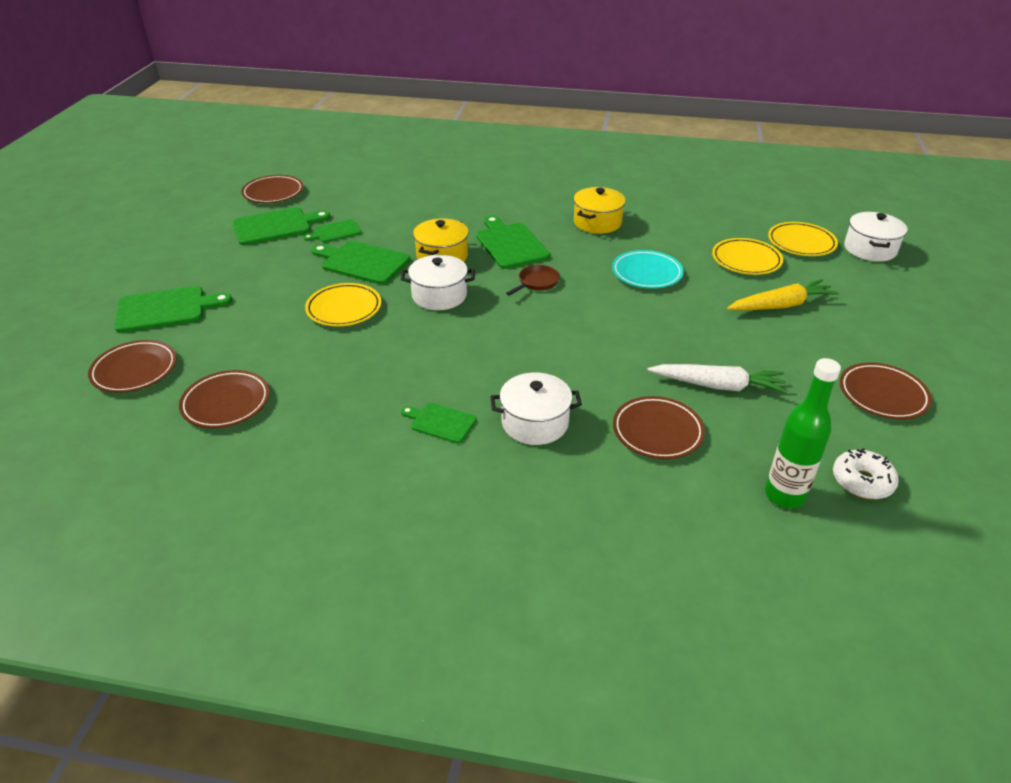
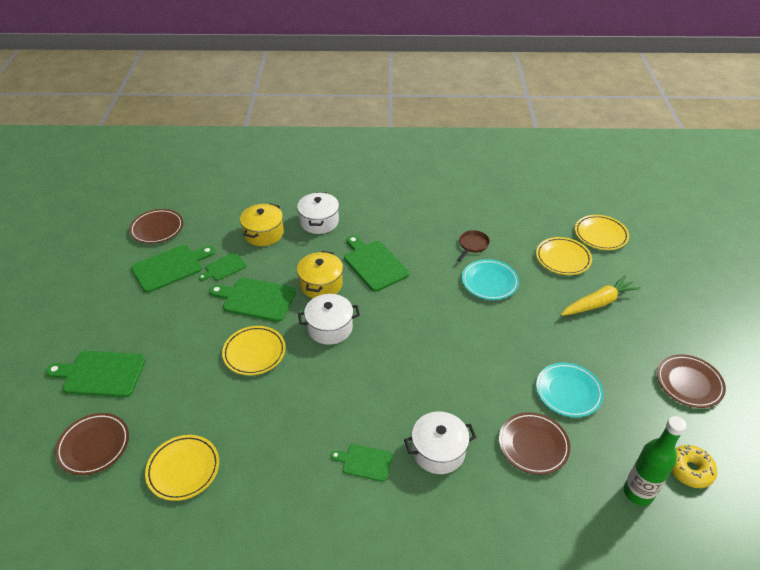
camera: 10 degrees left, 5 degrees up
green cutting board [114,286,232,333] -> green cutting board turned 150 degrees counterclockwise [46,351,146,397]
brown plate [179,370,270,428] -> yellow plate [145,435,219,501]
brown pan [506,265,560,296] -> brown pan moved to [457,230,490,262]
yellow pot [574,187,626,234] -> yellow pot moved to [240,203,284,246]
white carrot [648,364,788,393] -> turquoise plate [536,363,604,417]
white donut [833,448,899,499] -> yellow donut [671,445,717,488]
white pot [844,212,908,262] -> white pot moved to [297,192,339,234]

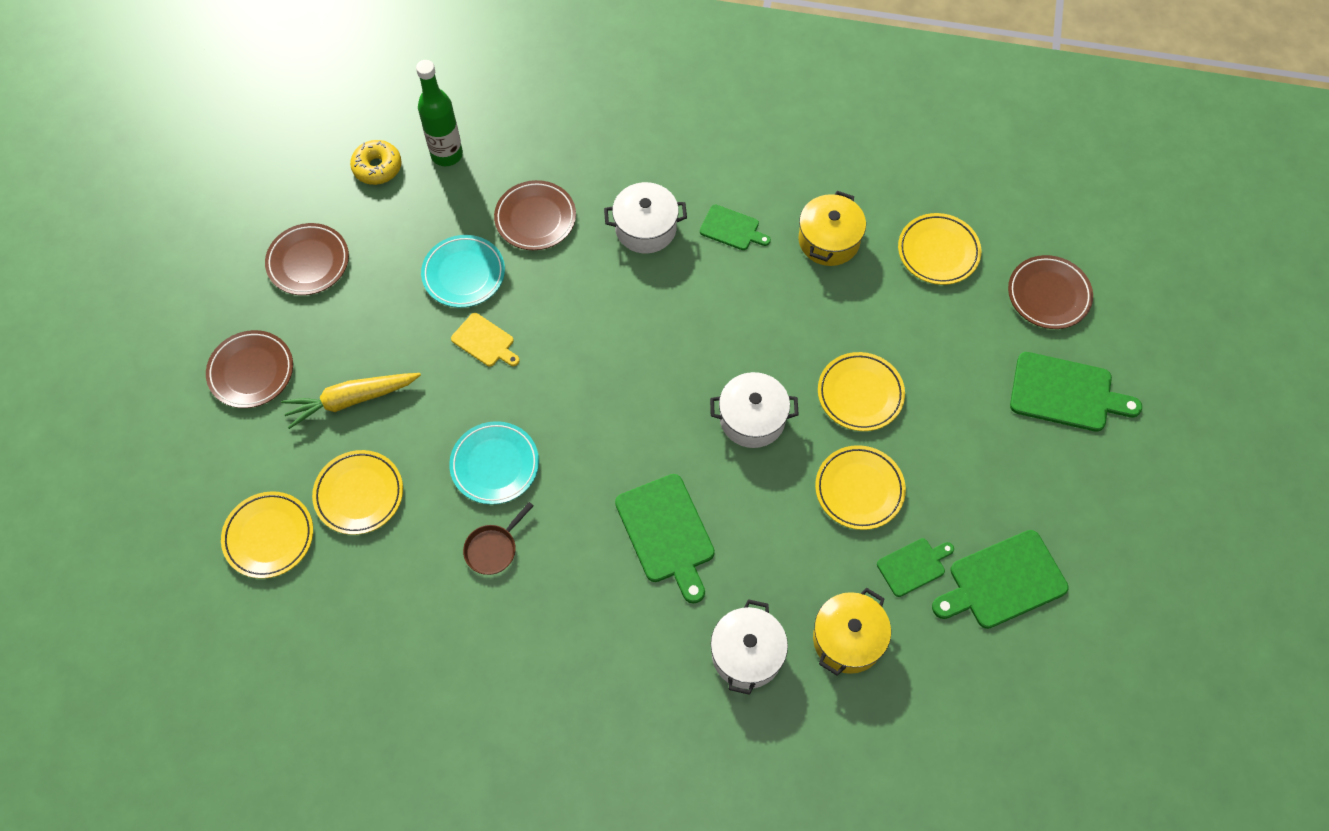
camera: 170 degrees left, 20 degrees up
brown plate [129,209,183,244] -> brown plate moved to [206,330,293,408]
green cutting board [209,278,296,322] -> yellow plate [815,445,906,530]
yellow pot [297,251,343,298] -> yellow pot moved to [798,191,866,266]
none -> yellow cutting board [451,313,520,367]

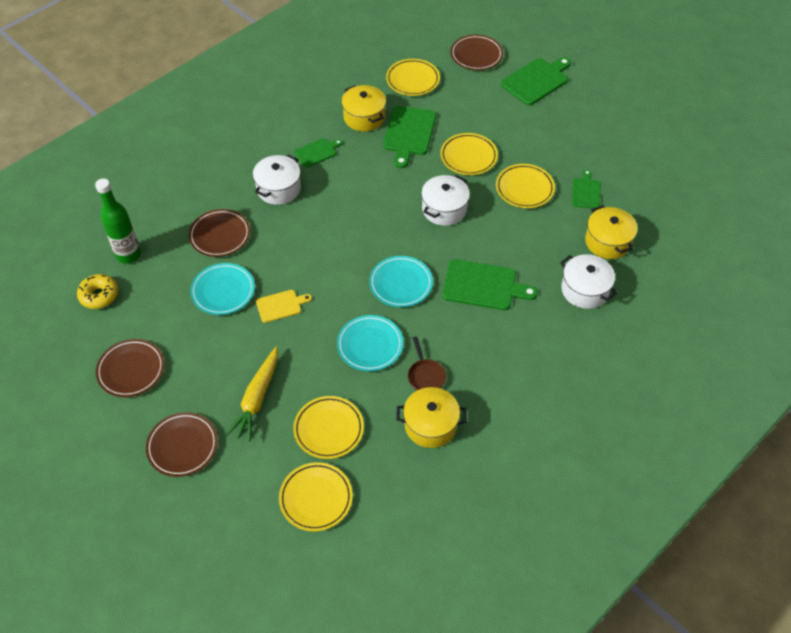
camera: 55 degrees left, 10 degrees down
green cutting board [932,530,1069,629] -> green cutting board moved to [383,106,436,168]
none -> turquoise plate [369,256,433,307]
none -> yellow pot [396,387,467,448]

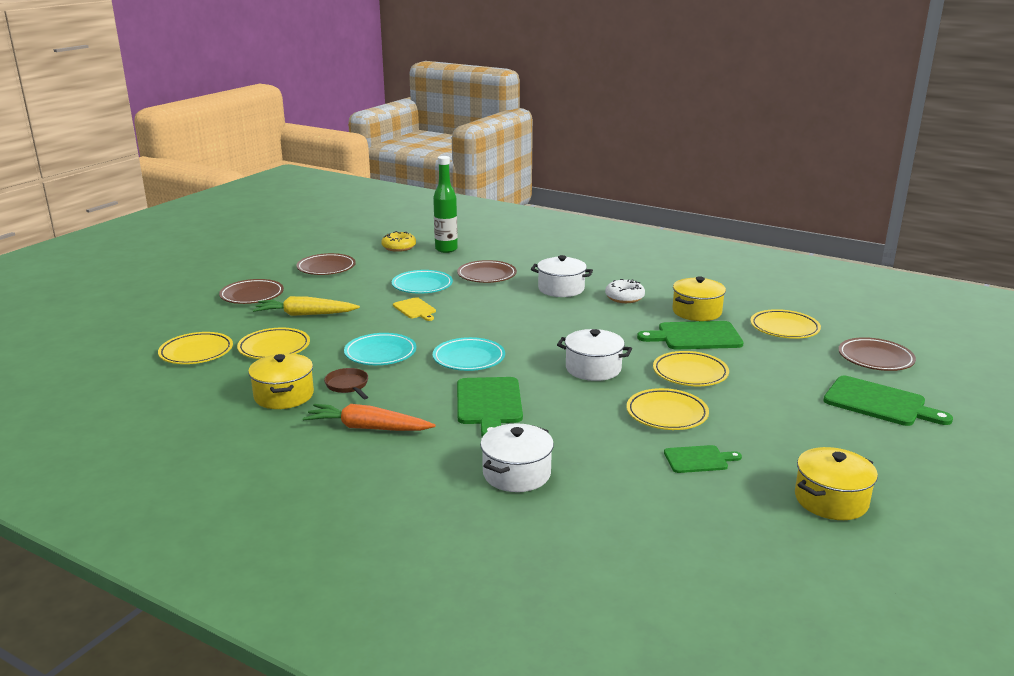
camera: 75 degrees right, 30 degrees down
green cutting board [294,138,343,168] -> white donut [605,279,645,303]
brown pan [408,336,446,391] -> brown pan turned 90 degrees clockwise [324,368,368,399]
yellow pot [585,205,638,259] -> yellow pot moved to [795,447,878,520]
none -> orange carrot [303,404,436,431]

